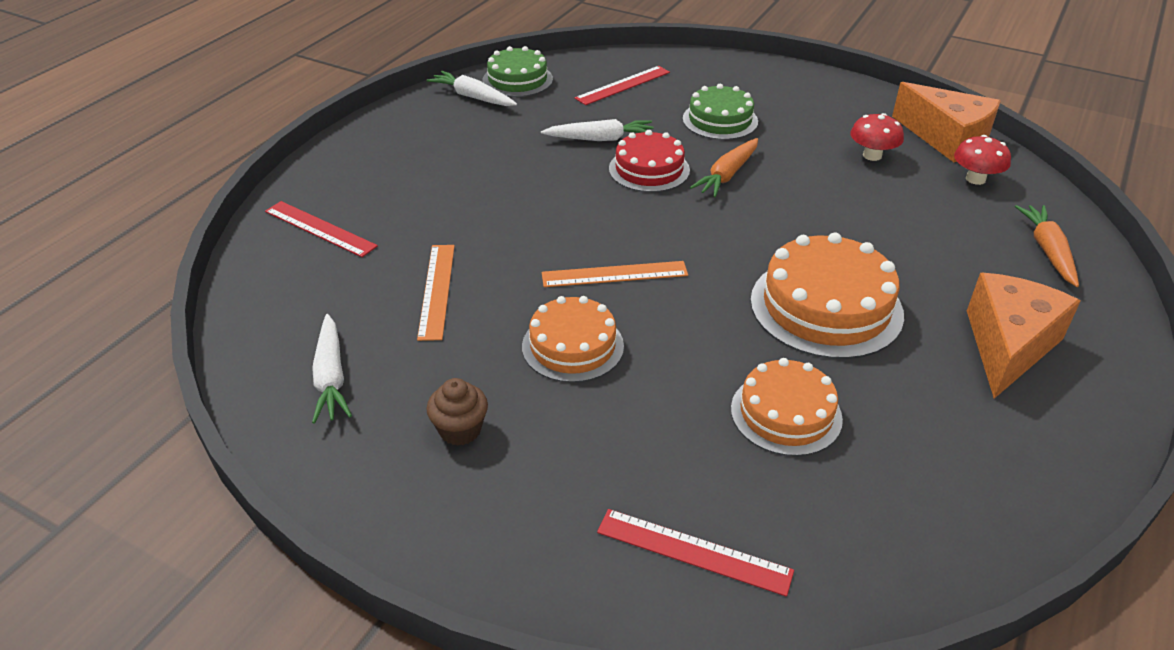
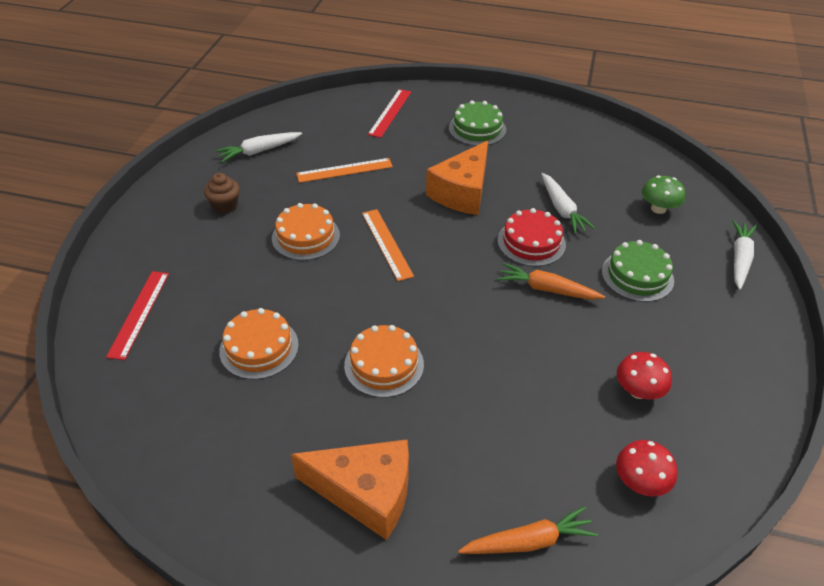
camera: 75 degrees right, 5 degrees up
white carrot [426,71,517,106] -> white carrot moved to [733,220,757,290]
green cake [483,46,553,97] -> green cake moved to [449,100,506,146]
red ruler [575,66,670,105] -> green mushroom [642,175,685,214]
orange cake [750,232,904,359] -> orange cake [344,325,424,398], size x0.65
orange cheese [892,82,1001,162] -> orange cheese moved to [426,140,488,215]

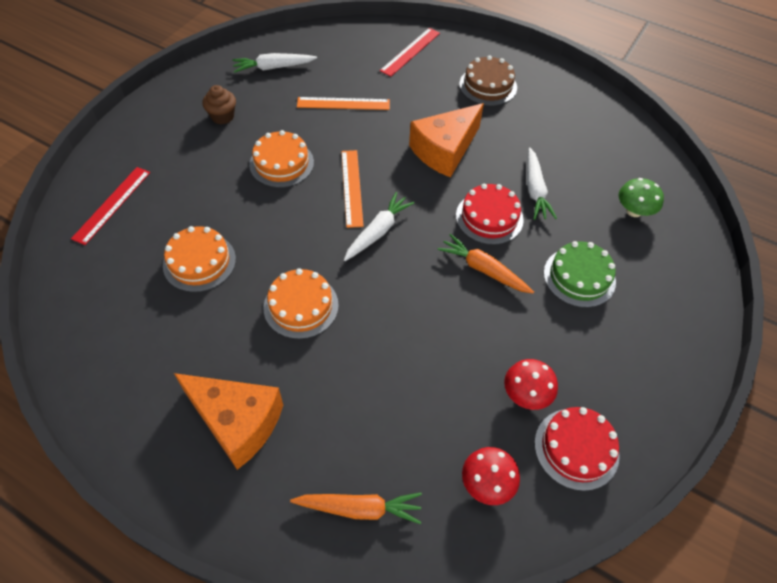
camera: 15 degrees right, 10 degrees up
green cake [449,100,506,146] -> brown cake [459,55,517,106]
white carrot [733,220,757,290] -> white carrot moved to [344,192,414,261]
none -> red cake [534,407,620,491]

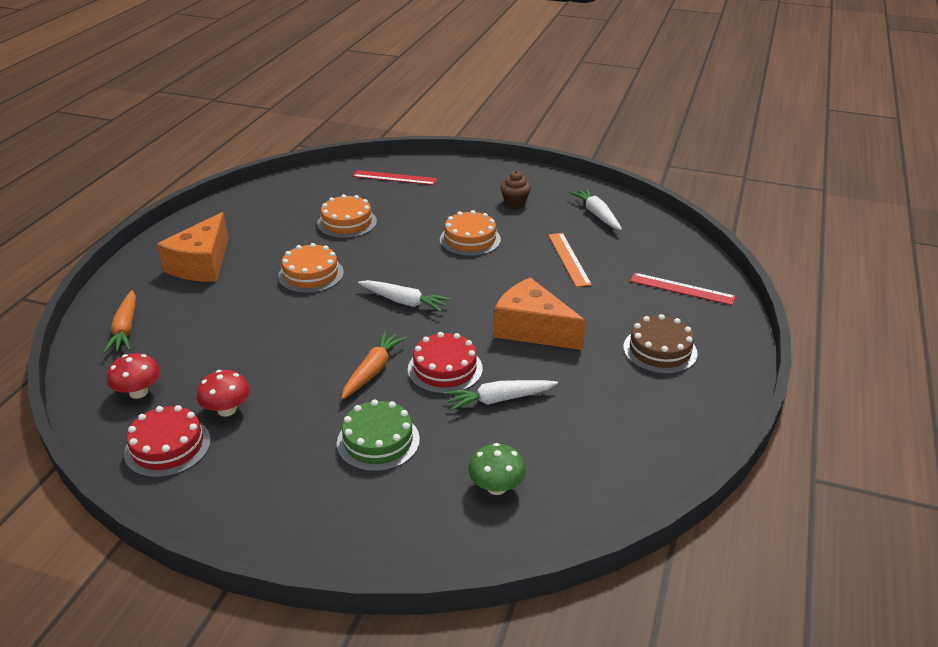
camera: 80 degrees right, 20 degrees down
orange ruler [341,150,364,228] -> none

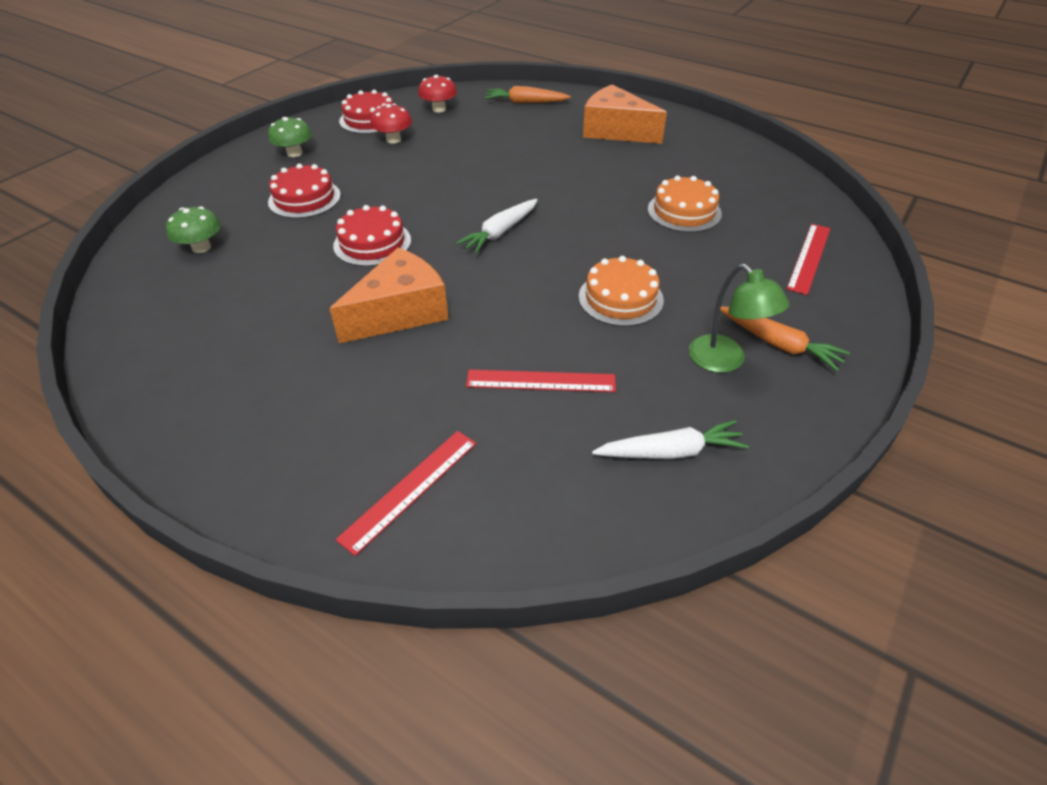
camera: 105 degrees right, 10 degrees up
orange cake [278,243,344,293] -> none
green cake [337,399,420,472] -> red cake [268,163,341,218]
orange carrot [341,331,407,400] -> orange carrot moved to [720,306,850,371]
white carrot [445,380,558,411] -> none
brown cupcake [500,170,531,208] -> green lamp [689,264,790,373]
orange ruler [548,233,592,287] -> red ruler [466,369,616,392]
brown cake [623,314,698,374] -> none
none -> green mushroom [268,117,312,157]

